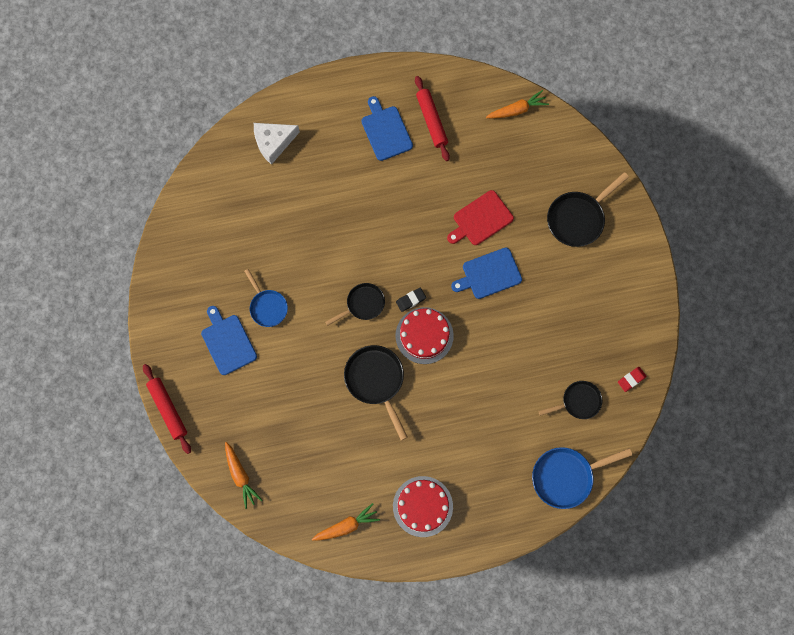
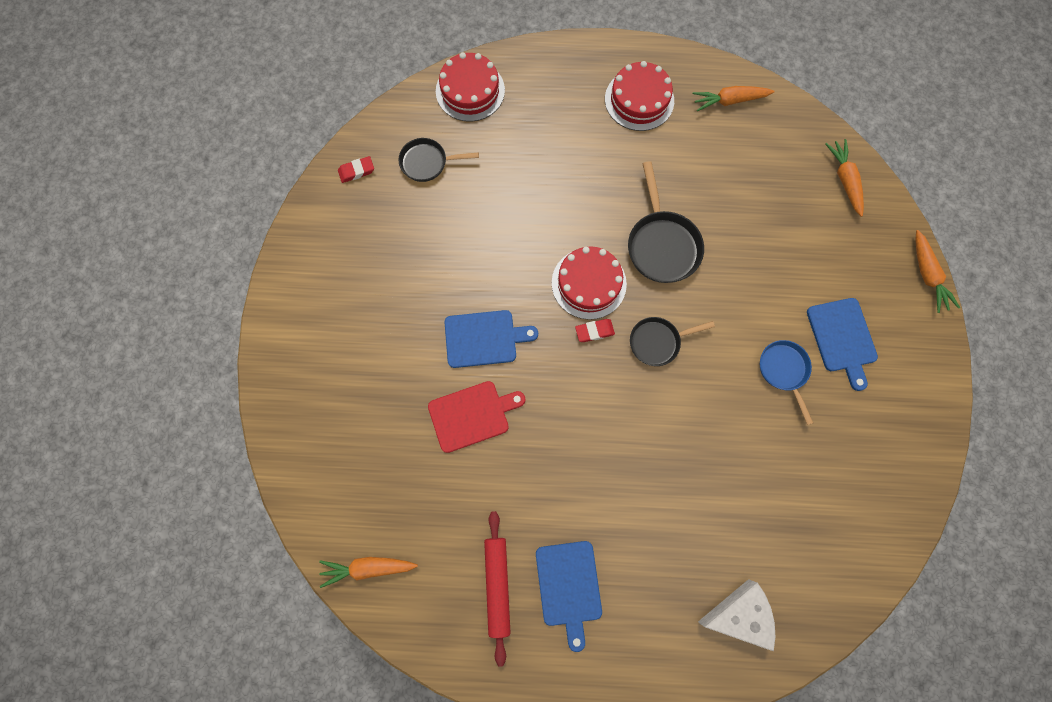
camera: 165 degrees left, 0 degrees up
red rolling pin [143,364,191,454] -> orange carrot [915,230,960,313]
black eraser [396,288,426,312] -> red eraser [575,319,615,342]
blue pan [532,447,632,509] -> red cake [436,52,505,122]
black pan [547,172,629,247] -> none

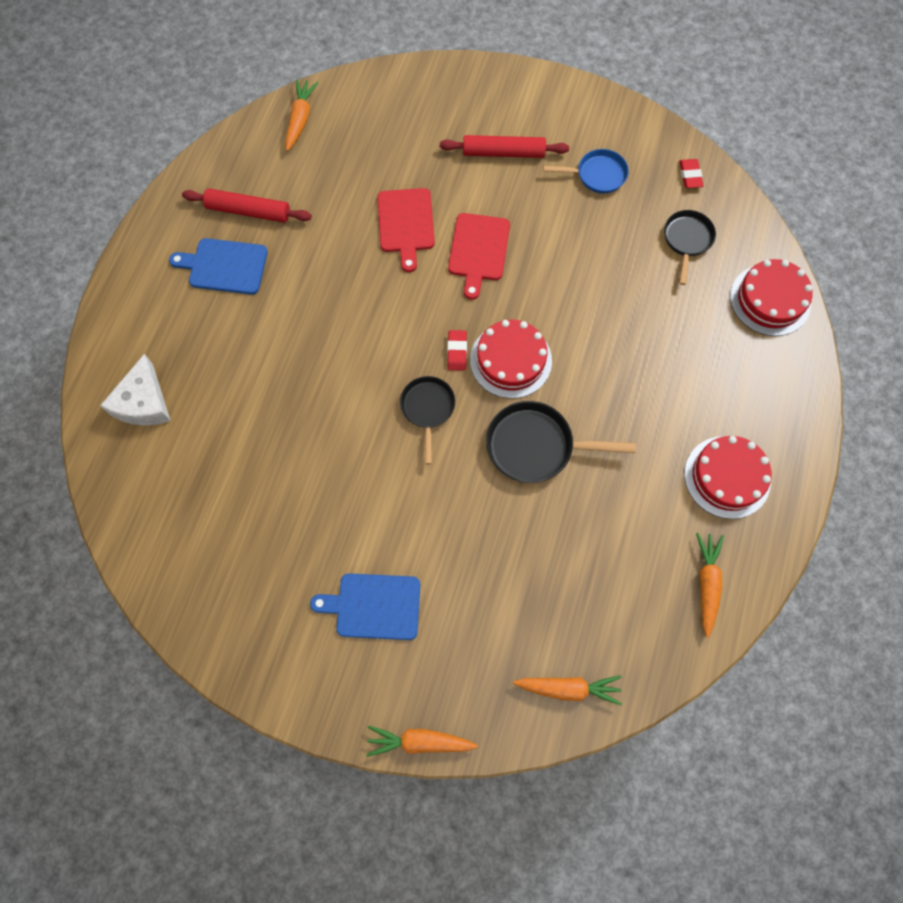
camera: 105 degrees right, 5 degrees down
blue cutting board [445,310,538,368] -> red cutting board [448,213,510,300]
blue pan [760,340,813,425] -> blue pan moved to [543,149,629,194]
none -> red rolling pin [440,135,569,158]

